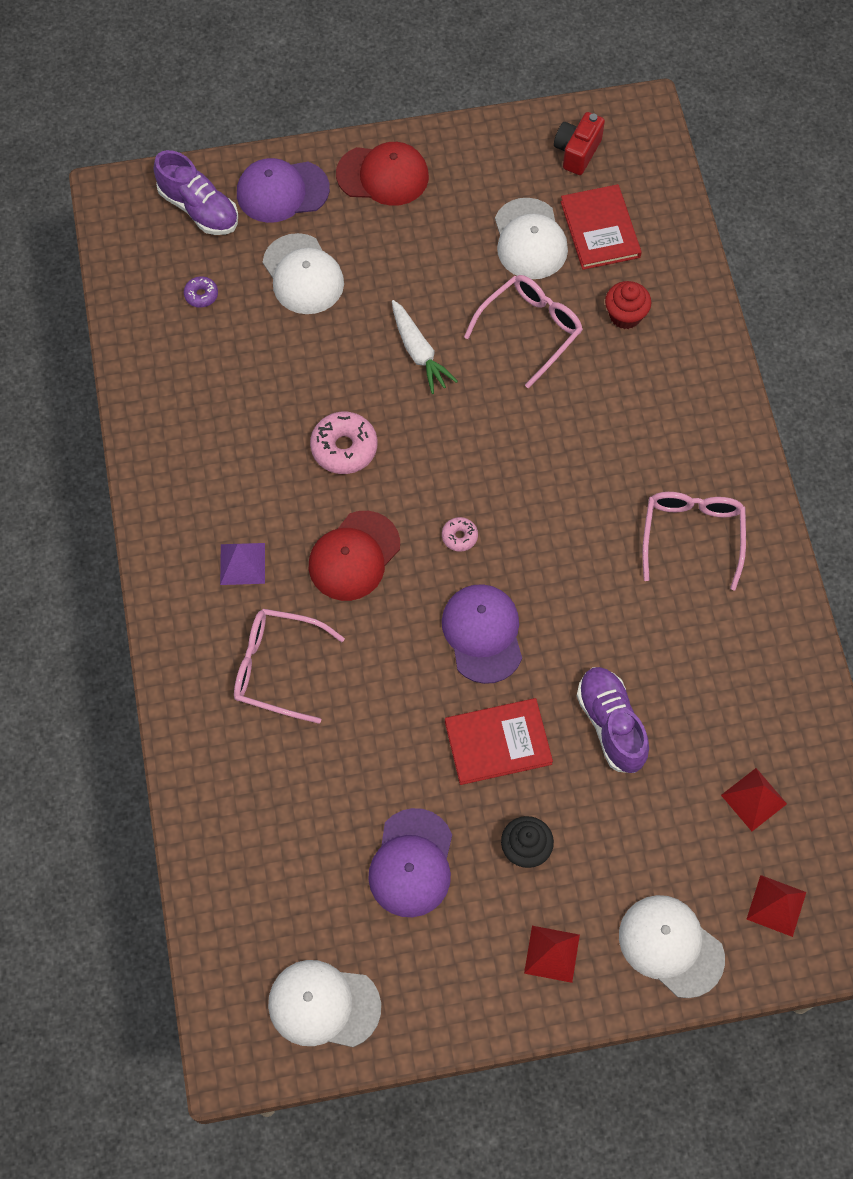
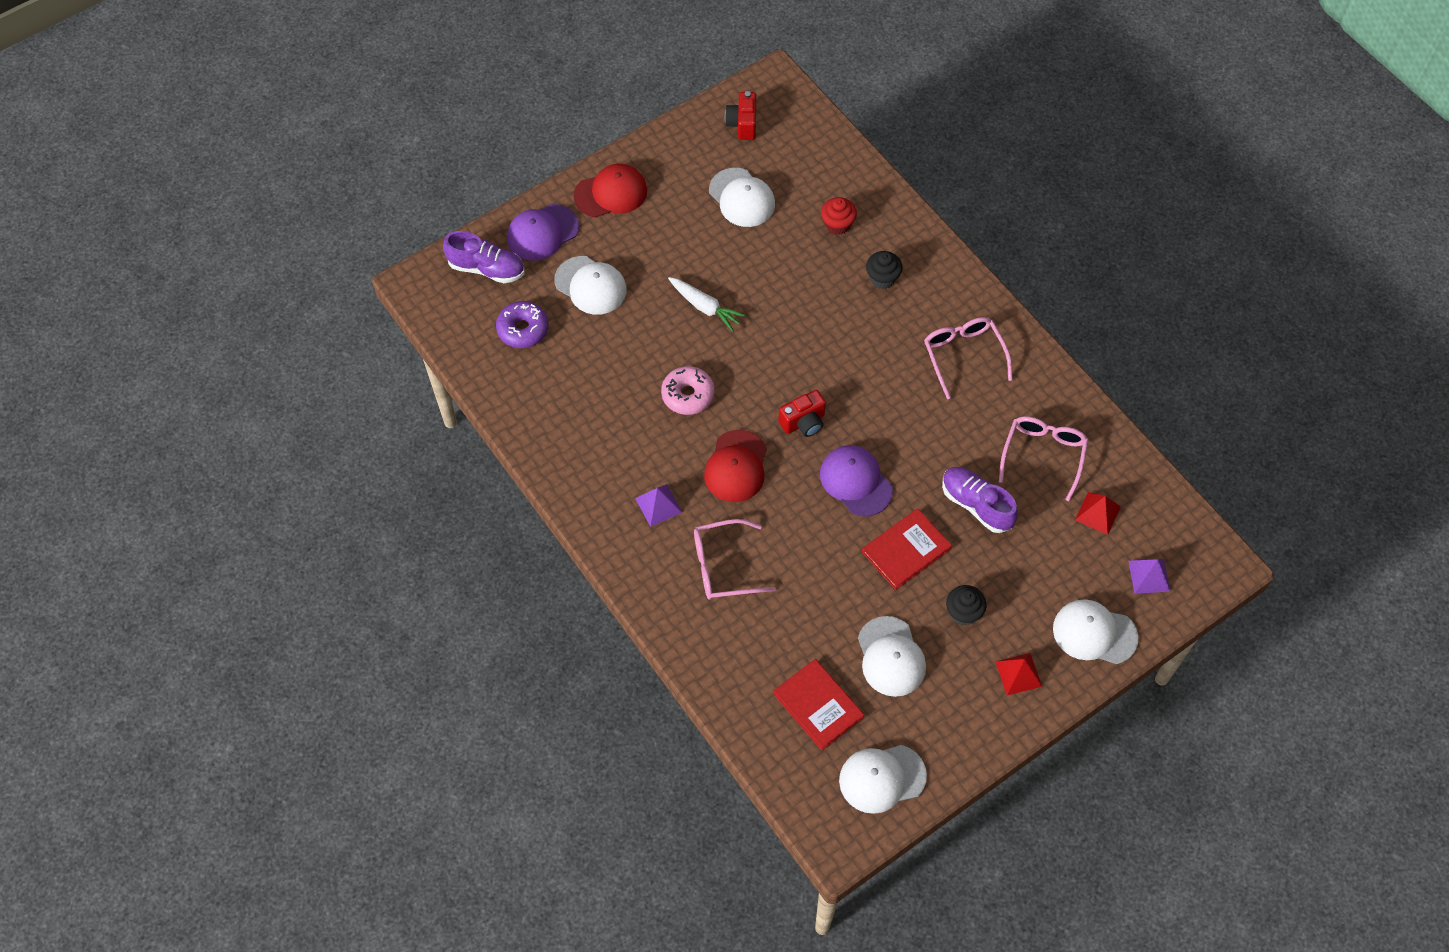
camera: 25 degrees left, 5 degrees down
purple donut [184,276,218,308] -> purple donut [496,301,549,348], size x1.88
purple cap [368,808,452,917] -> white cap [858,616,926,697]
pink donut [442,517,478,552] -> red camera [778,390,826,437]
pink glasses [464,275,583,388] -> pink glasses moved to [999,416,1088,502]
red book [560,184,642,270] -> red book moved to [773,659,864,750]
red pyramid [747,875,806,937] -> purple pyramid [1128,559,1170,594]
none -> black cupcake [866,251,903,289]

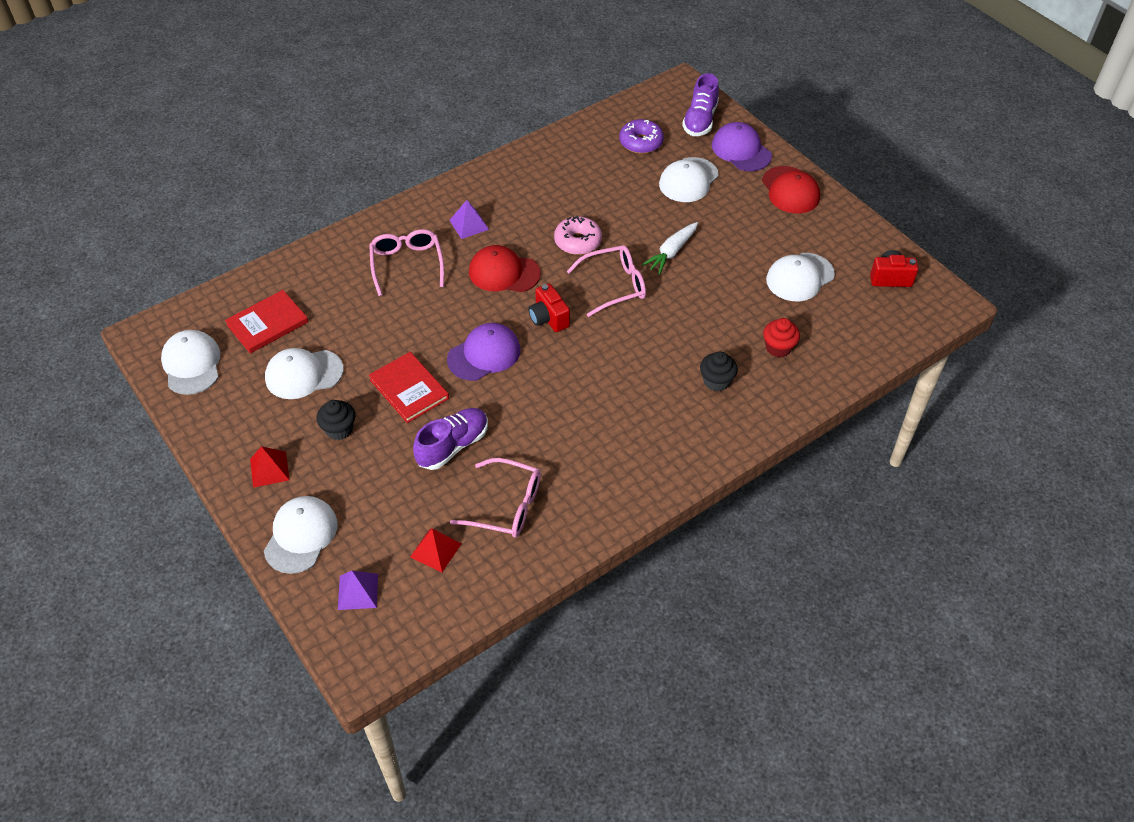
camera: 90 degrees right, 10 degrees down
pink glasses [924,317,1012,399] -> pink glasses moved to [567,245,646,317]

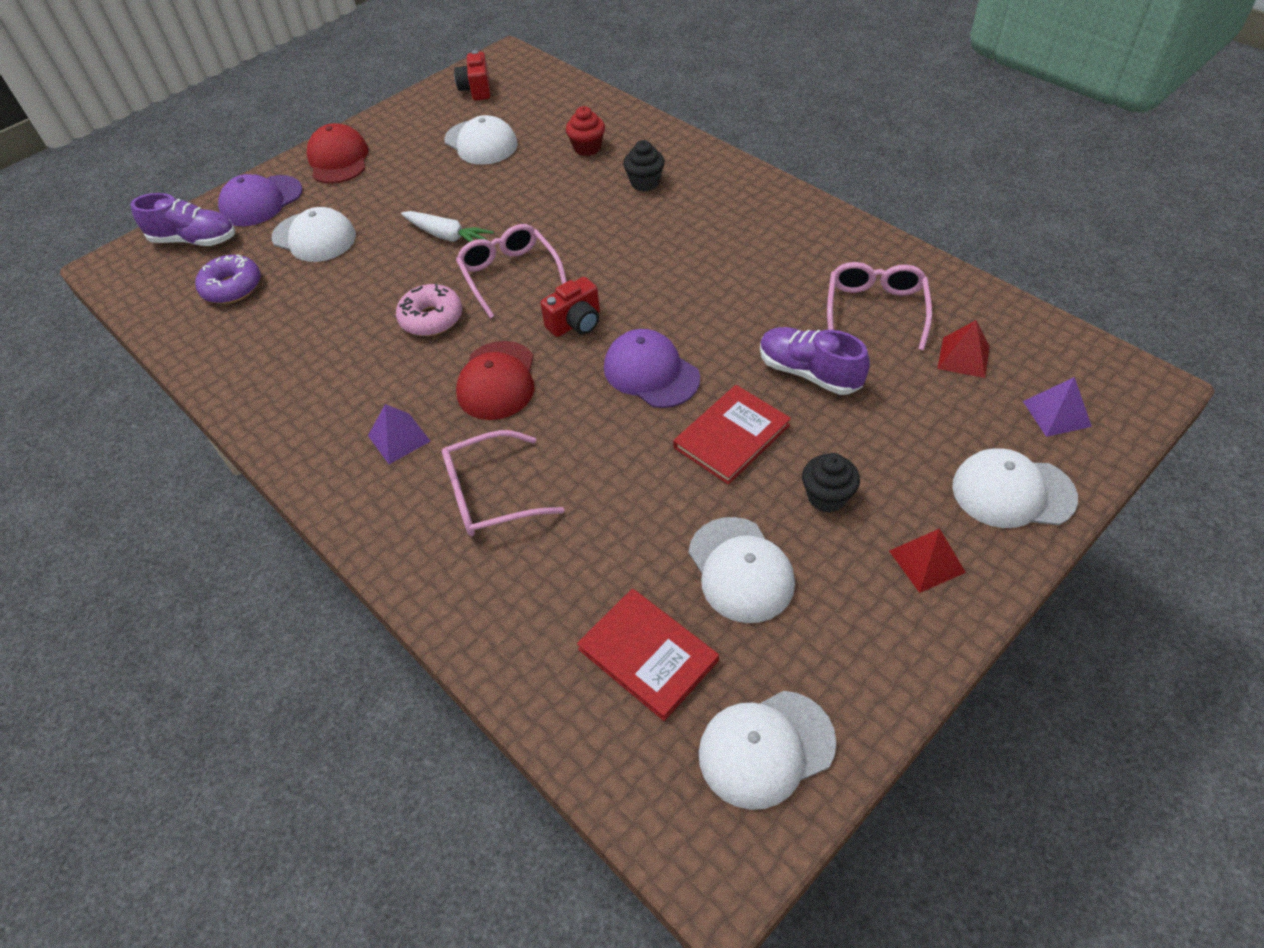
camera: 95 degrees left, 0 degrees up
red cap [762,166,820,214] -> red cap turned 75 degrees counterclockwise [306,123,368,184]

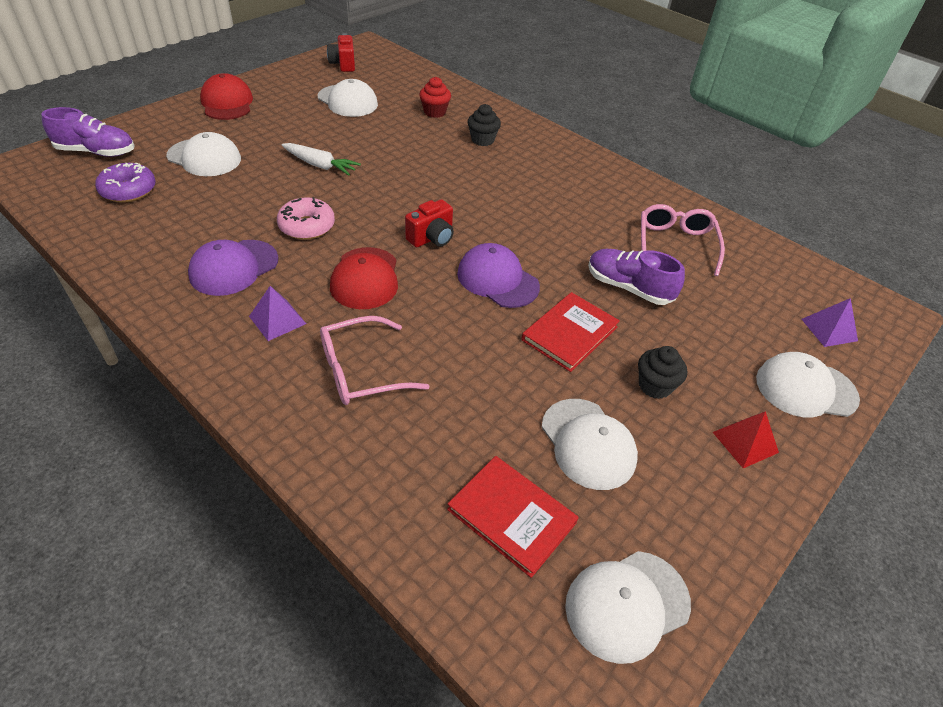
camera: 10 degrees left, 5 degrees down
purple cap [218,174,303,226] -> purple cap moved to [188,240,279,296]
pink glasses [456,224,567,319] -> none
red pyramid [937,320,990,378] -> none

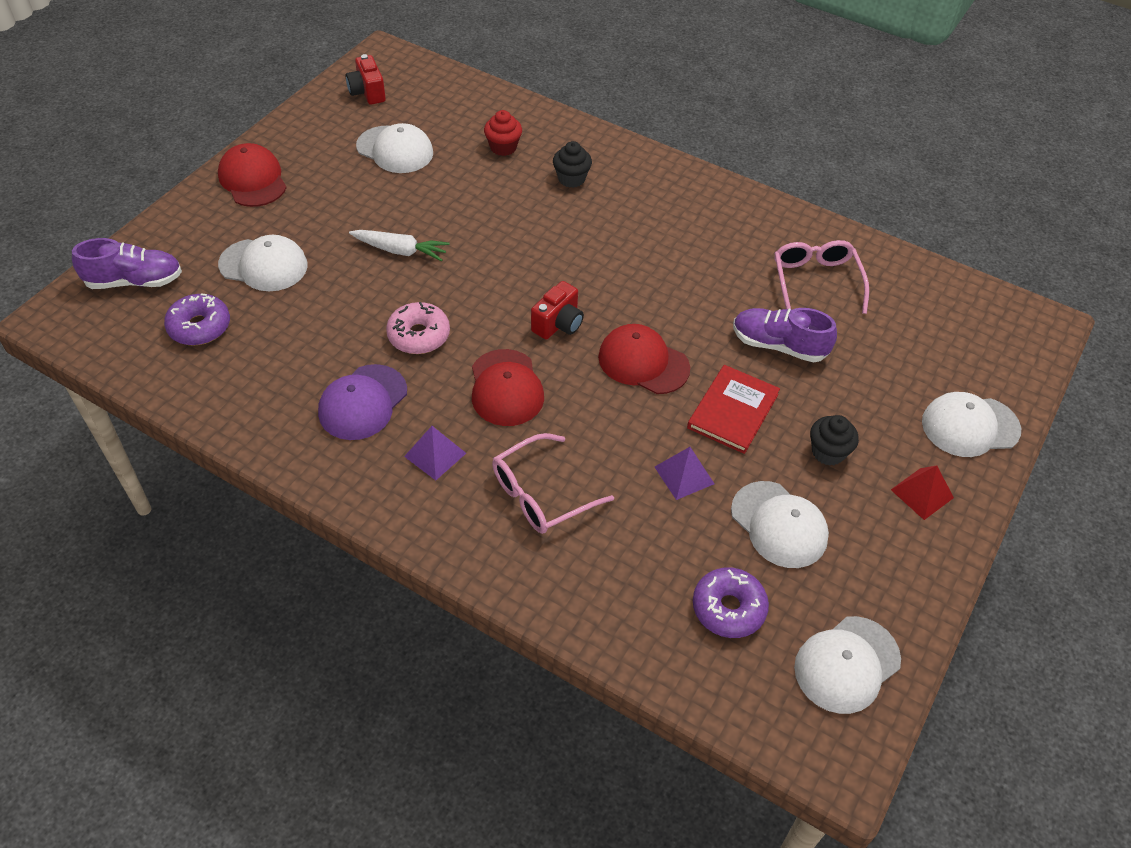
camera: 10 degrees left, 5 degrees up
red book [447,456,579,578] -> purple donut [693,567,769,638]
purple cap [457,243,540,308] -> red cap [598,324,690,394]
purple pyramid [802,298,858,347] -> purple pyramid moved to [655,447,714,500]

